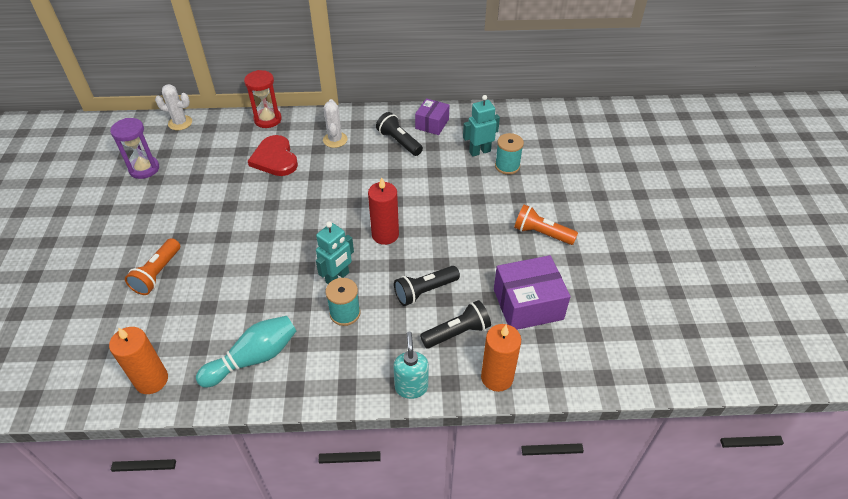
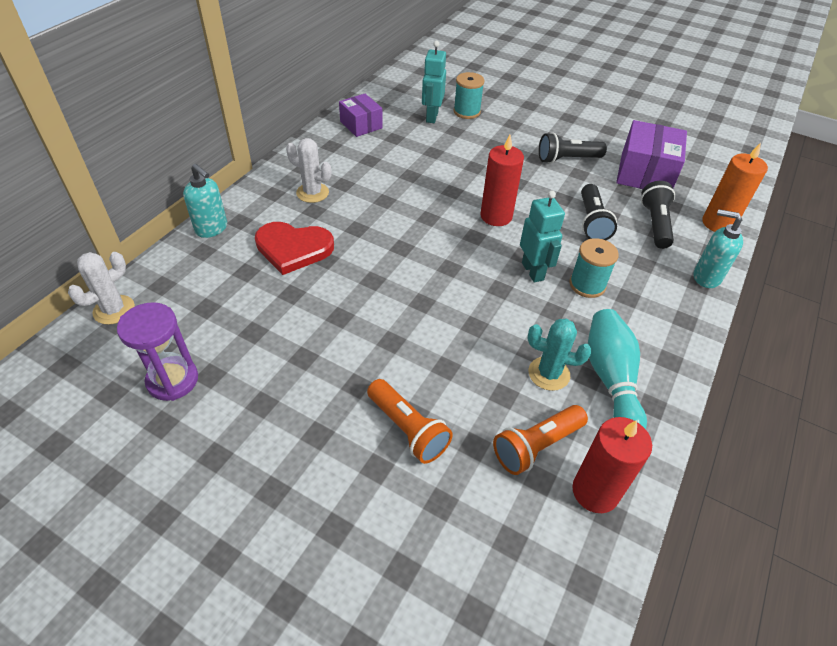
camera: 60 degrees left, 0 degrees up
orange candle [109,327,168,394] -> red candle [572,417,652,513]
red hourglass [244,70,282,128] -> turquoise soap dispenser [183,164,227,238]
black flashlight [376,112,423,156] -> black flashlight moved to [539,133,607,164]
orange flashlight [514,204,578,245] -> orange flashlight moved to [493,405,588,475]
none -> turquoise cactus [527,318,592,391]

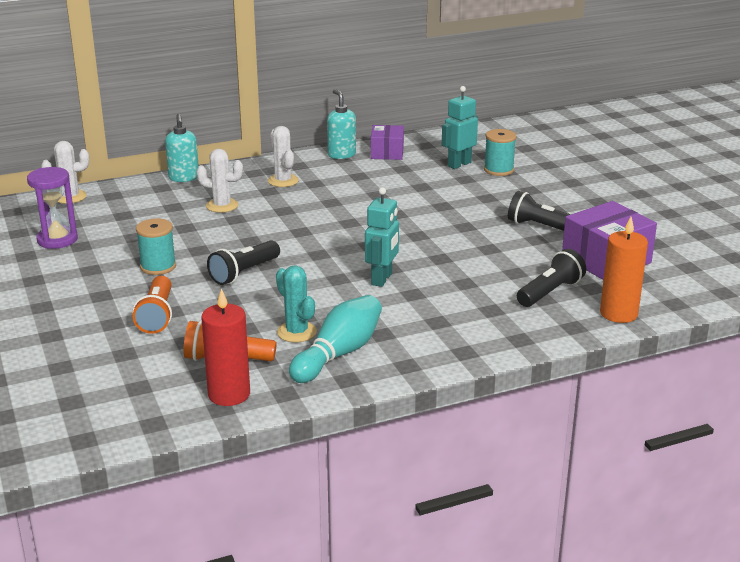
camera: 40 degrees right, 20 degrees down
red heart [255,222,334,275] -> white cactus [196,149,243,213]
red candle [480,135,524,226] -> none
turquoise spool [569,238,619,298] -> turquoise spool moved to [136,218,176,275]
black flashlight [581,184,617,240] -> black flashlight moved to [207,240,280,285]
turquoise soap dispenser [694,209,743,288] -> turquoise soap dispenser moved to [327,89,356,159]

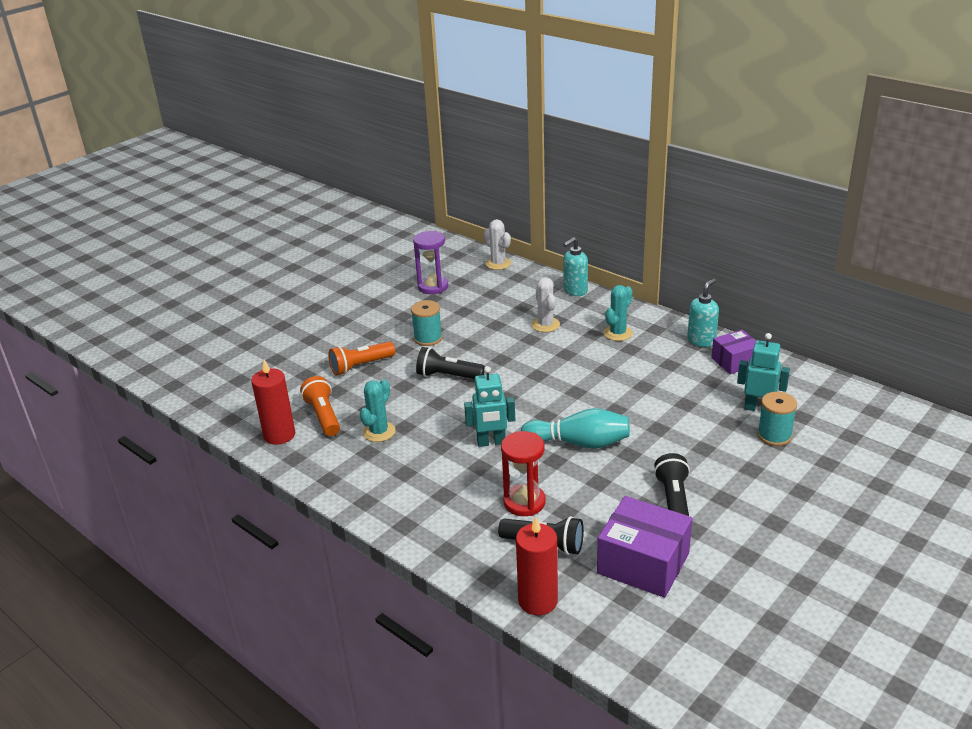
camera: 65 degrees right, 5 degrees up
white cactus [268,126,299,187] -> turquoise cactus [603,285,633,341]
turquoise bowling pin [289,295,382,383] -> turquoise bowling pin moved to [521,408,630,449]
orange candle [600,217,648,323] -> red candle [516,517,558,615]
none -> red hourglass [501,431,545,516]

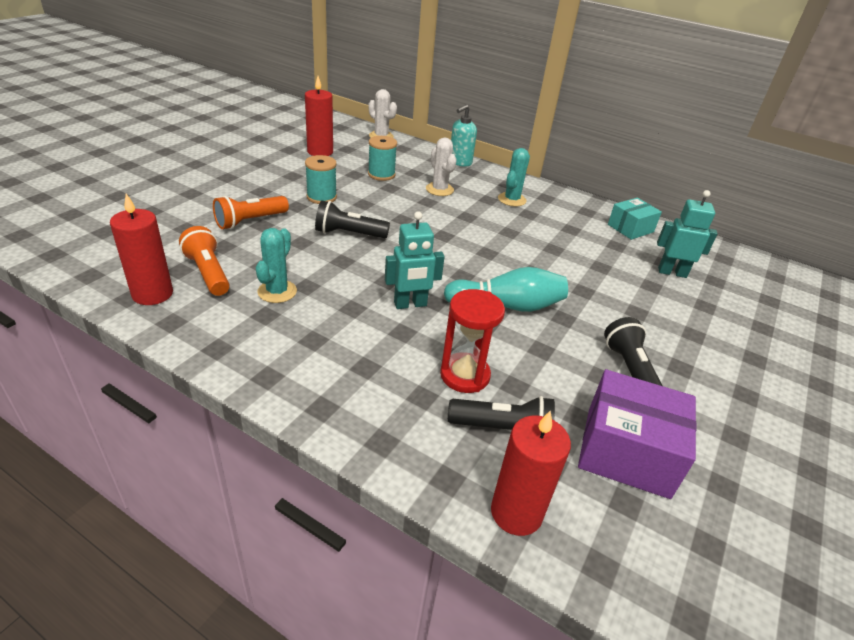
camera: 15 degrees left, 5 degrees up
purple hourglass [413,231,448,294] -> red candle [305,76,333,156]
turquoise soap dispenser [687,279,719,347] -> none
purple box [711,330,756,374] -> turquoise box [608,198,662,240]
turquoise spool [757,392,797,446] -> turquoise spool moved to [368,136,397,181]

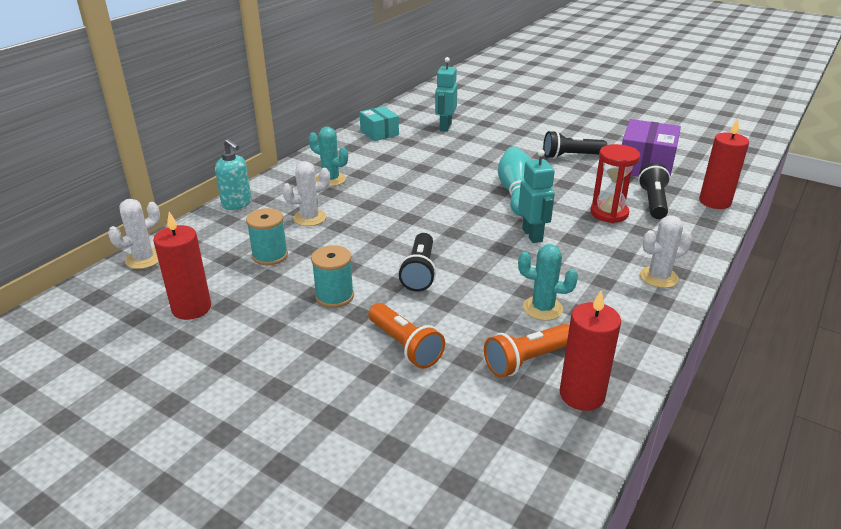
camera: 85 degrees left, 5 degrees down
none -> white cactus [640,215,692,288]

